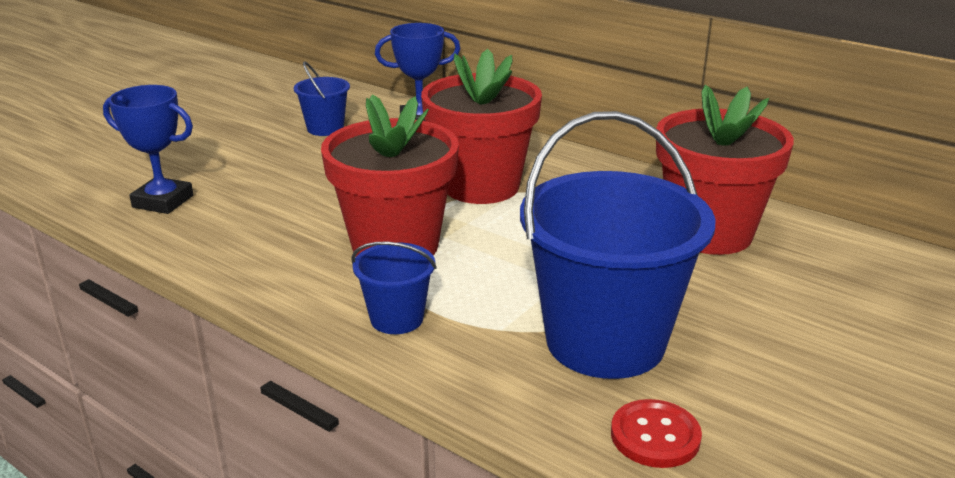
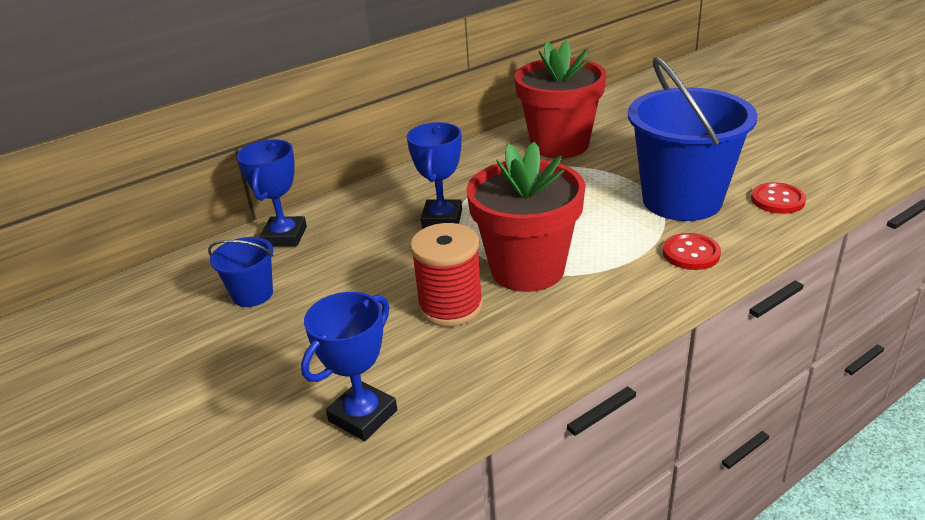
camera: 70 degrees left, 5 degrees up
blue bucket [351,242,437,334] -> none
red flower pot [421,49,542,204] -> blue trophy [407,122,462,229]
none -> red spool [410,223,483,327]
none -> red button [663,233,721,270]

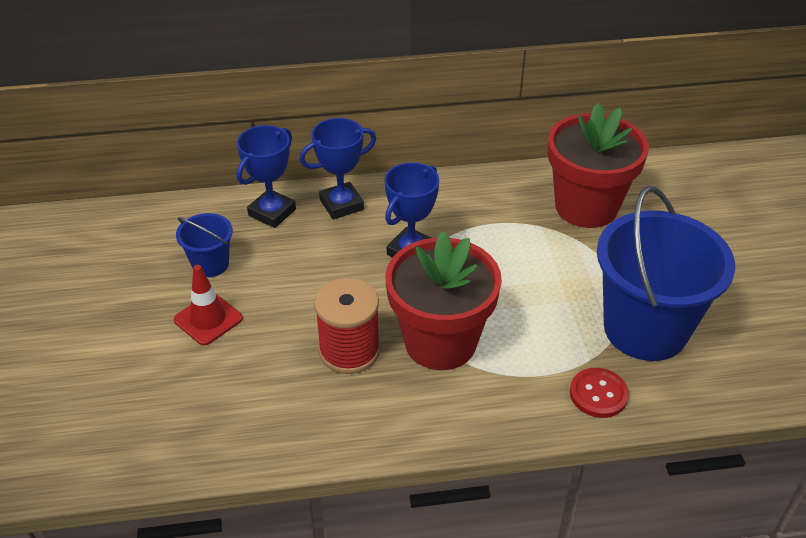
camera: 25 degrees right, 10 degrees up
blue trophy [301,292,397,441] -> blue trophy moved to [299,118,376,219]
red button [751,182,806,214] -> none
none -> red traffic cone [174,265,243,346]

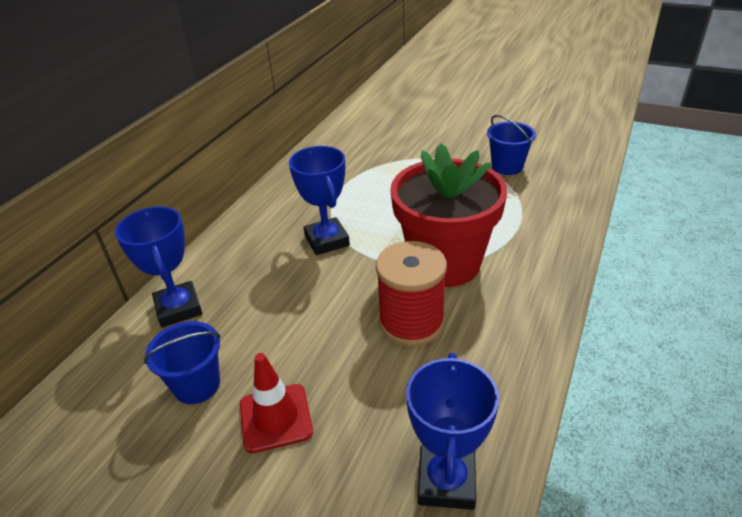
camera: 55 degrees left, 5 degrees down
blue trophy [299,118,376,219] -> blue trophy moved to [406,353,499,510]
red flower pot [547,103,649,228] -> none
red button [570,368,629,418] -> none
blue bucket [597,186,735,361] -> blue bucket [487,115,536,175], size x0.46

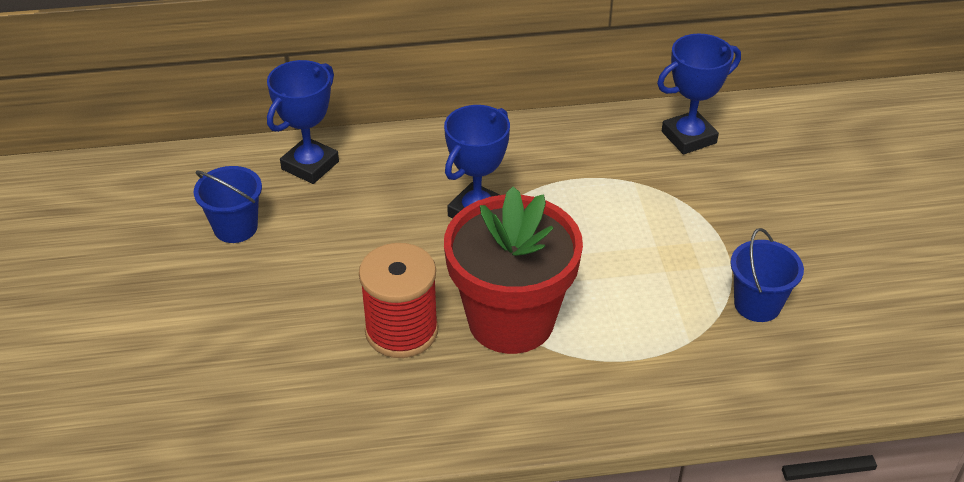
camera: 55 degrees right, 5 degrees up
red traffic cone [240,353,313,453] -> none
blue trophy [406,353,499,510] -> blue trophy moved to [657,33,741,154]

